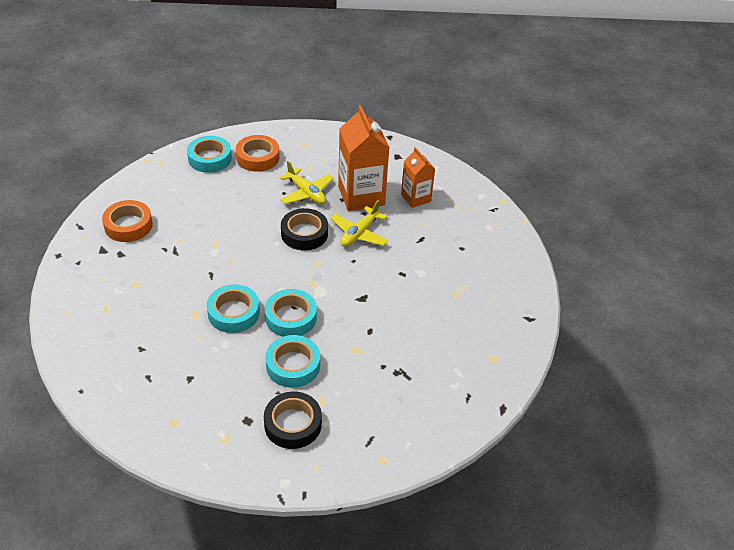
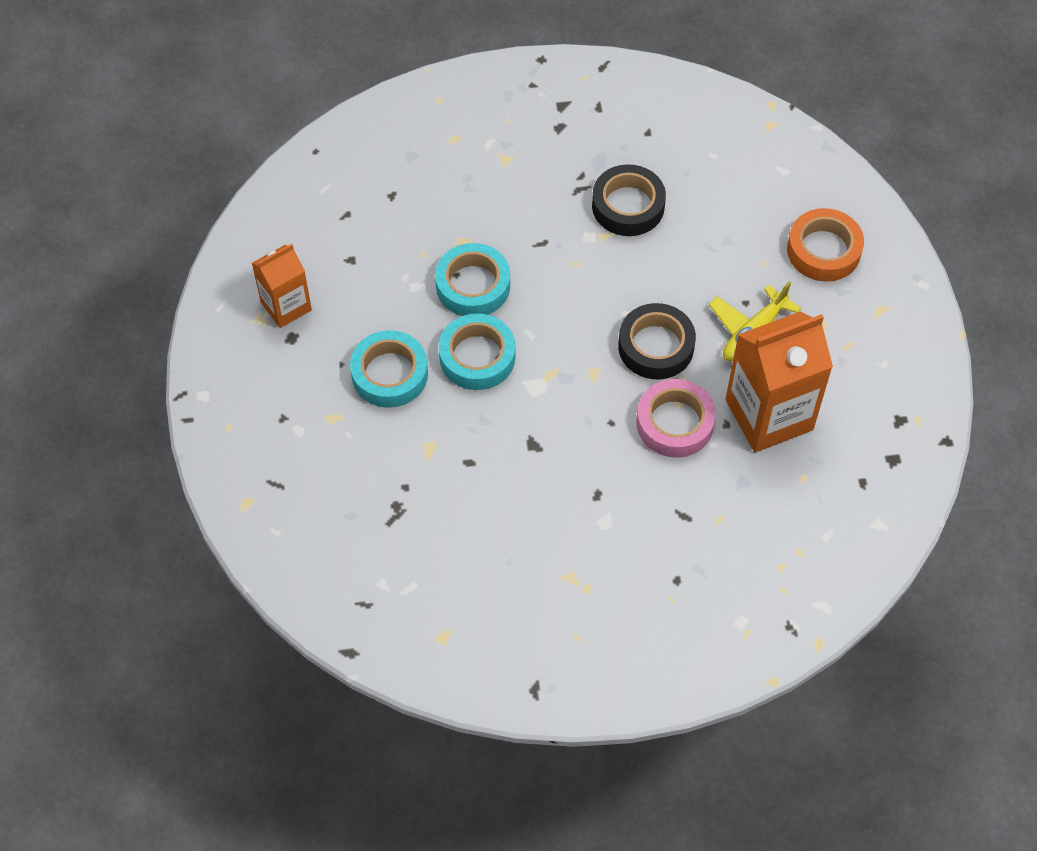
camera: 85 degrees right, 15 degrees up
orange tape [102,200,153,242] -> none
turquoise tape [187,136,232,173] -> none
black tape [264,391,322,449] -> black tape moved to [592,164,666,236]
yellow plane [331,200,388,247] -> pink tape [636,379,716,458]
orange carton [401,147,435,208] -> orange carton moved to [252,244,312,328]

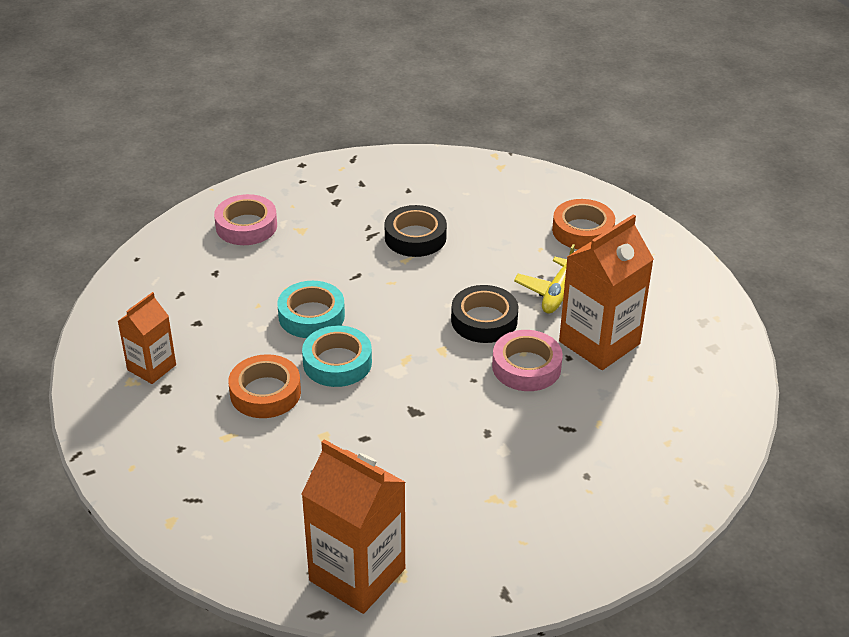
camera: 20 degrees left, 20 degrees down
turquoise tape [350,330,428,408] -> orange tape [228,354,301,418]
none -> pink tape [214,194,277,245]
none -> orange carton [302,439,405,614]

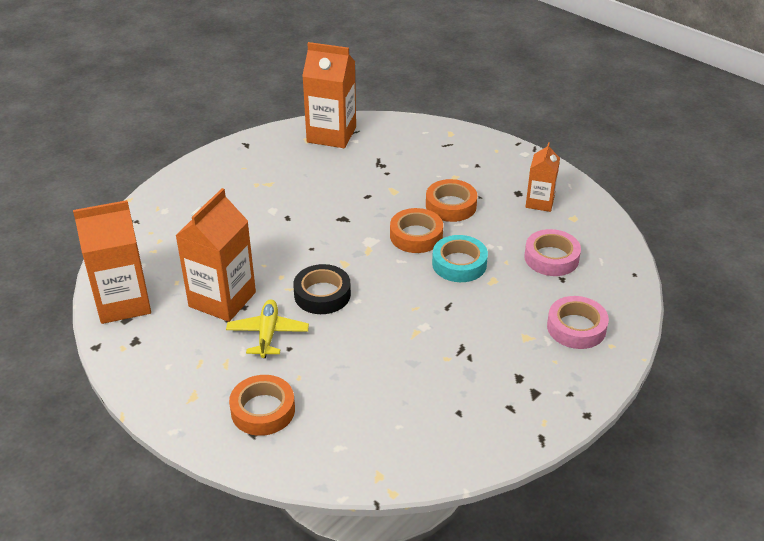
camera: 160 degrees right, 0 degrees up
turquoise tape [302,326,372,387] -> orange tape [390,208,443,253]
black tape [385,205,447,257] -> none
pink tape [492,330,563,391] -> pink tape moved to [524,229,581,276]
none -> orange carton [73,200,151,324]

